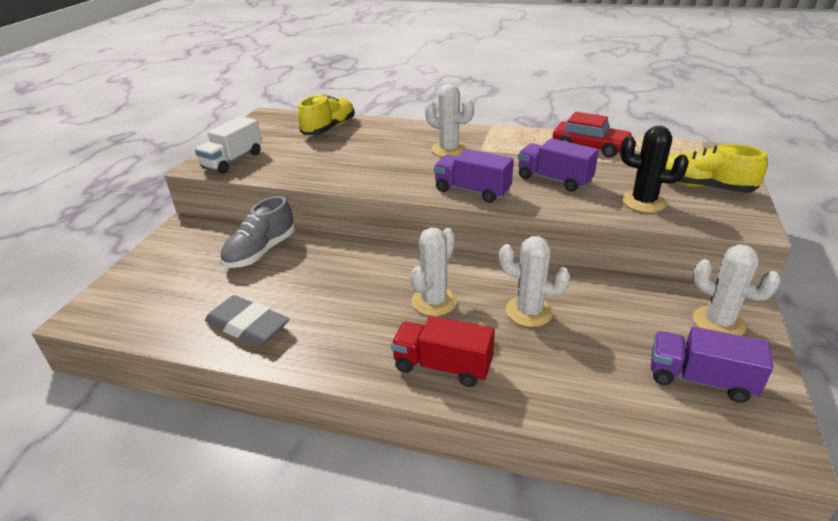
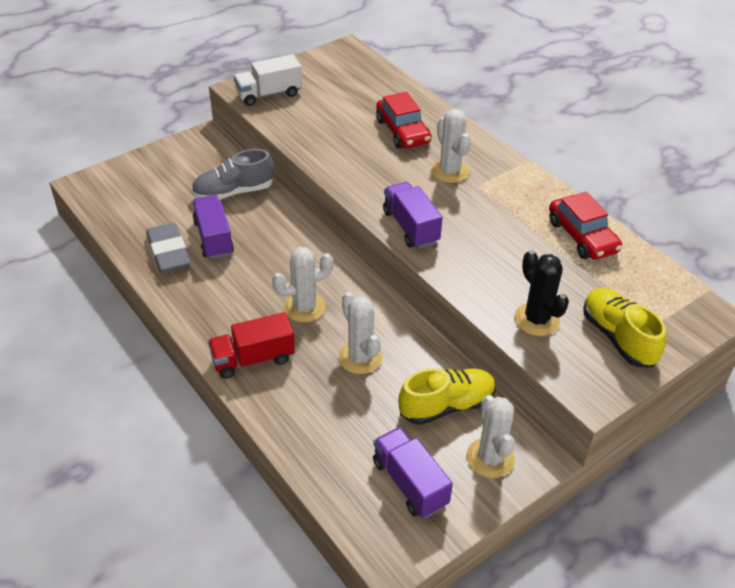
camera: 35 degrees right, 10 degrees up
yellow shoe [298,94,355,135] -> yellow shoe moved to [398,368,496,425]
red truck [391,316,495,387] -> red truck turned 75 degrees counterclockwise [208,312,295,379]
purple truck [518,138,599,192] -> purple truck moved to [193,195,234,259]
none -> red car [376,92,431,149]

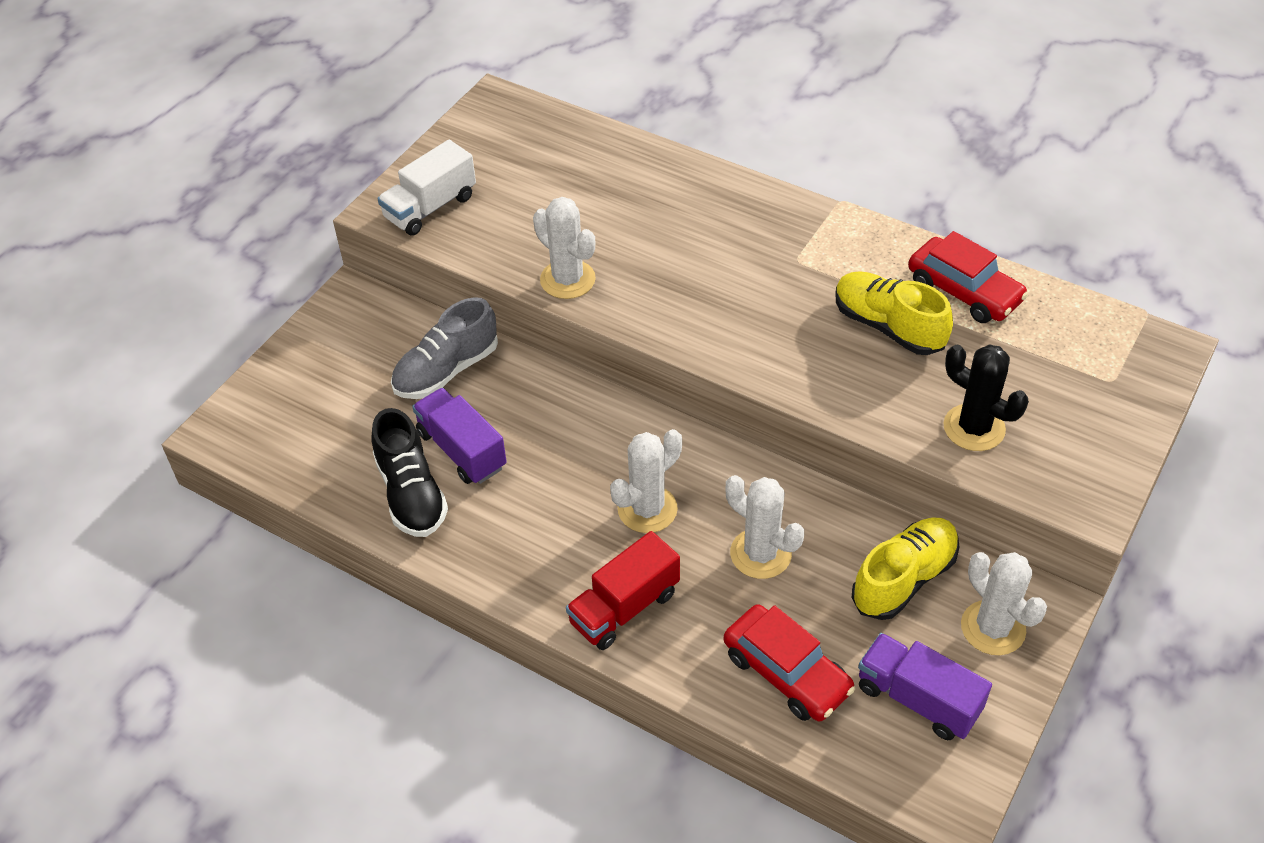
camera: 20 degrees left, 5 degrees up
grey eraser [146,223,190,272] -> black shoe [371,408,448,537]
red car [376,92,431,149] -> red car moved to [724,604,855,721]
purple truck [383,182,442,249] -> none
white cactus [431,109,471,183] -> white cactus moved to [533,197,596,299]
yellow shoe [584,288,666,367] -> yellow shoe moved to [835,271,953,355]

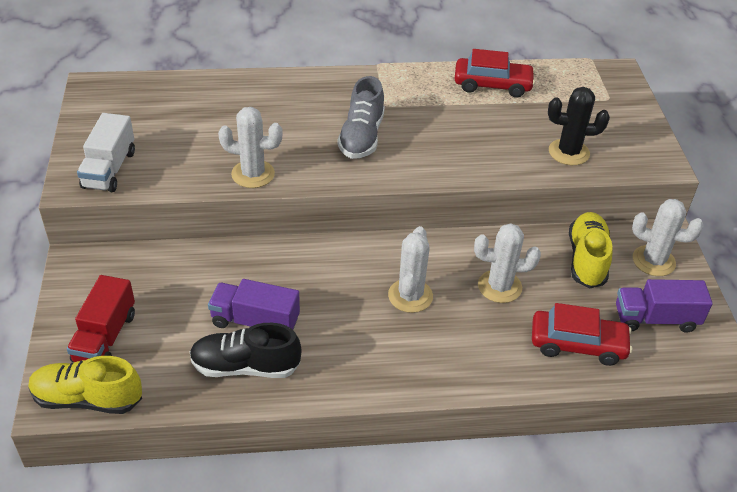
camera: 40 degrees left, 5 degrees down
black shoe [371,408,448,537] -> black shoe turned 150 degrees clockwise [190,323,302,378]
grey shoe [391,297,498,399] -> grey shoe moved to [337,76,385,159]
red truck [566,531,680,650] -> red truck moved to [67,275,135,362]
yellow shoe [835,271,953,355] -> yellow shoe moved to [28,356,142,414]

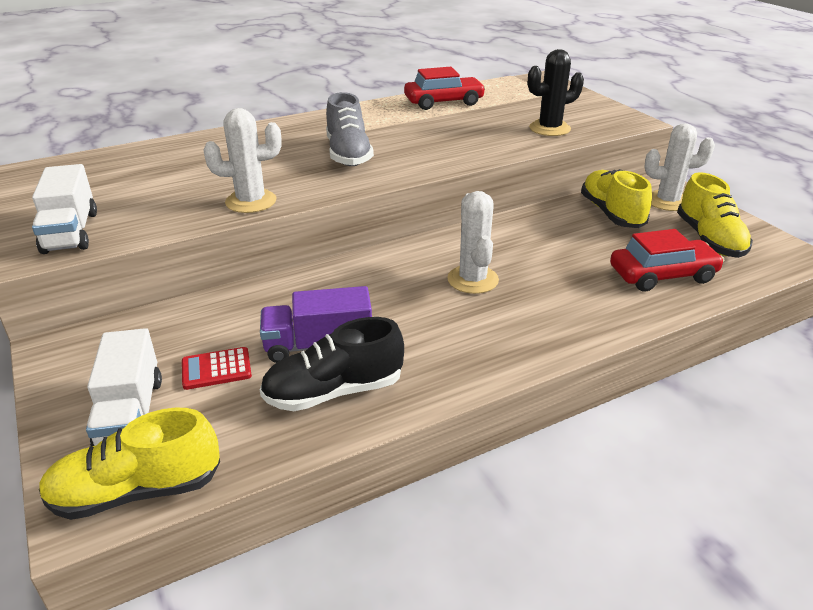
camera: 20 degrees left, 10 degrees down
red truck [67,275,135,362] -> white truck [86,328,162,446]
white cactus [474,223,541,303] -> none
purple truck [616,279,713,333] -> yellow shoe [677,172,753,258]
none -> red calculator [182,347,252,390]

